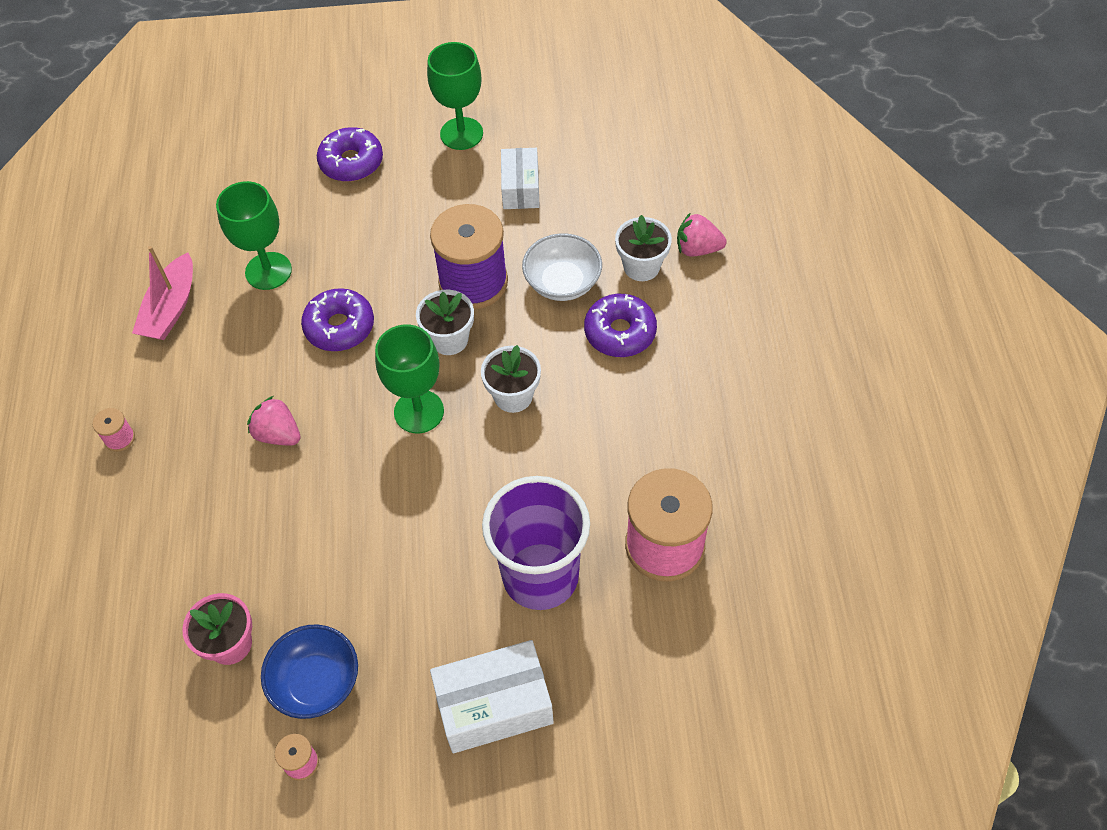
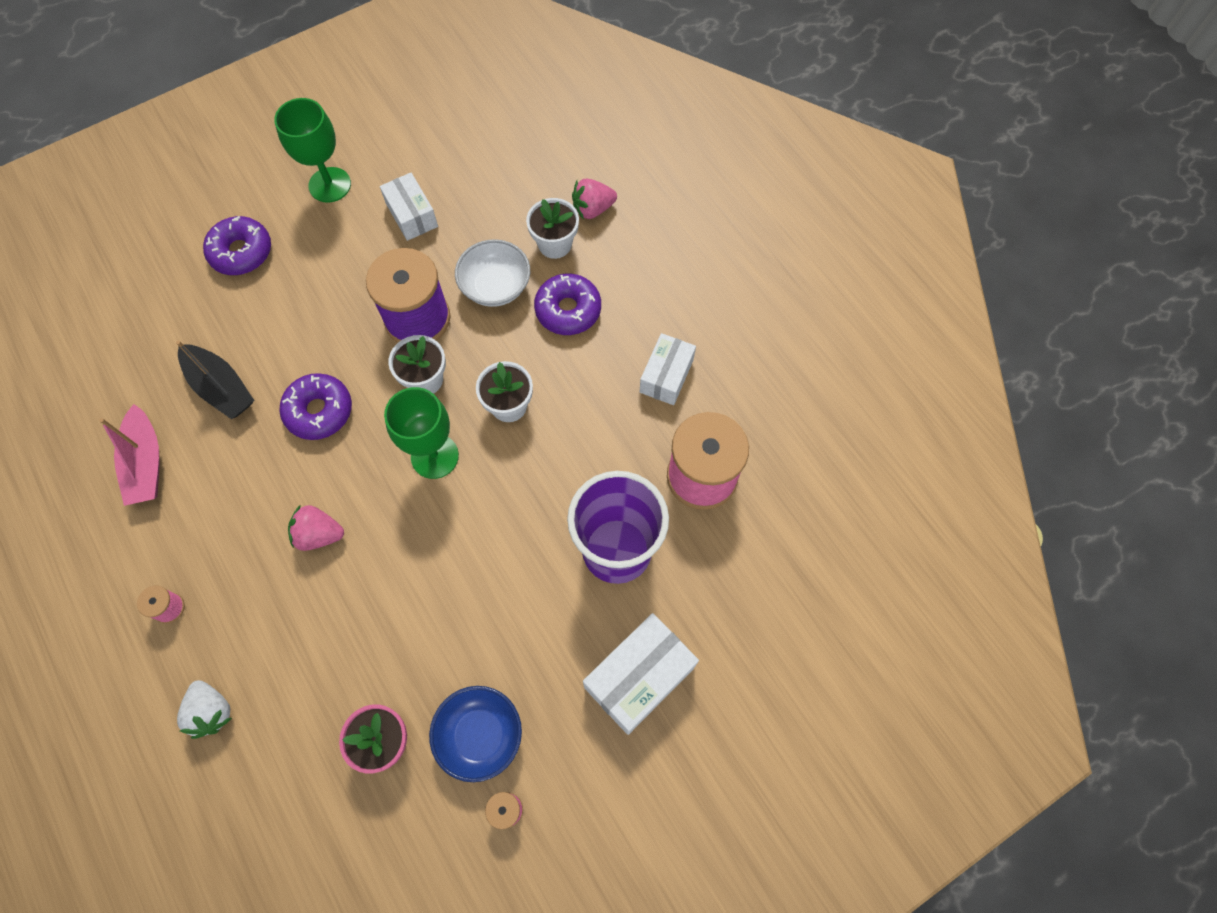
camera: 30 degrees left, 10 degrees up
green goblet [216,181,292,290] -> black boat [176,340,254,419]
none -> white strawberry [177,680,232,739]
none -> white box [640,333,696,405]

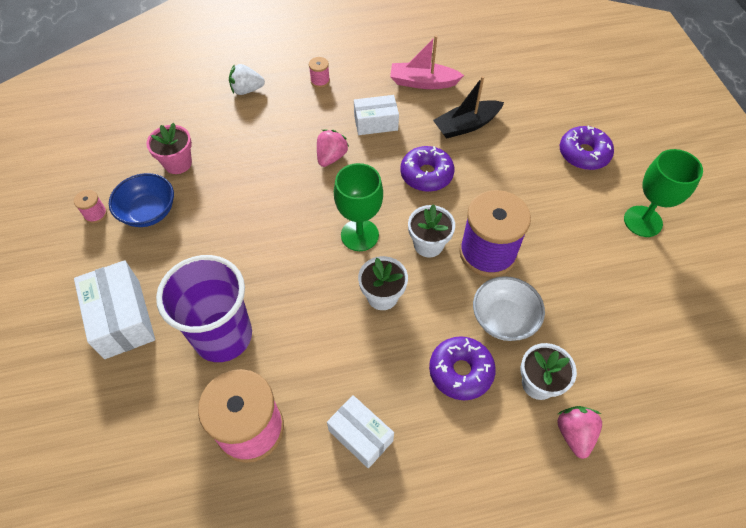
camera: 110 degrees right, 10 degrees down
white box [380,172,438,241] -> white box moved to [354,95,399,135]

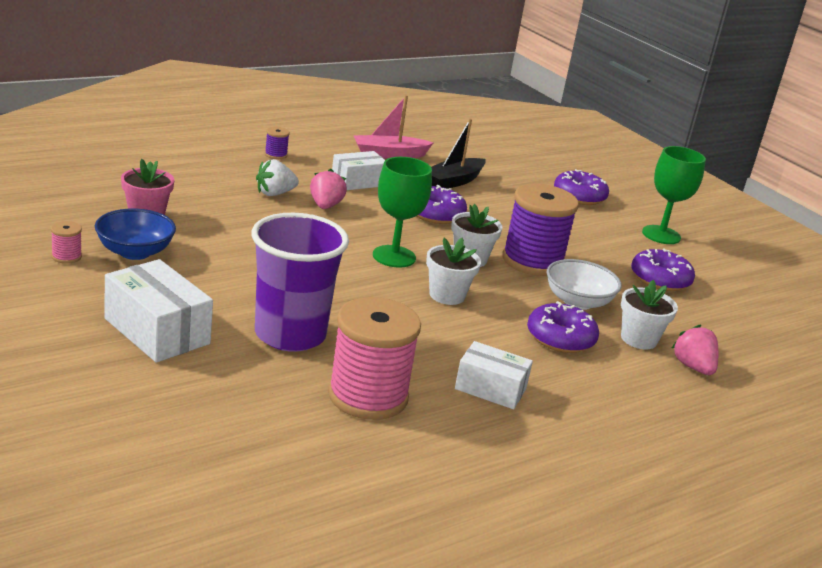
camera: 25 degrees left, 30 degrees down
white strawberry [229,64,265,95] -> white strawberry moved to [256,159,299,196]
pink spool [309,57,330,88] -> purple spool [265,127,290,159]
none -> purple donut [631,248,695,291]

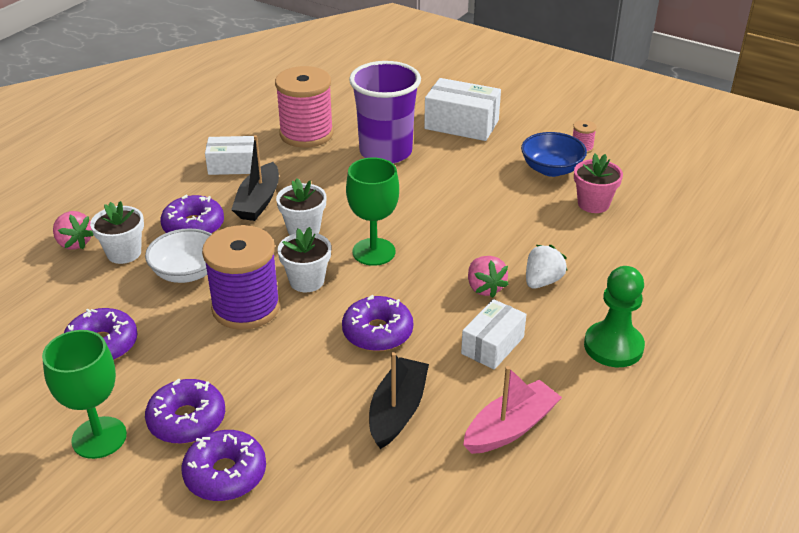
camera: 160 degrees right, 10 degrees up
purple spool [265,127,290,159] -> green pawn [584,266,645,367]
none -> purple donut [145,379,225,444]
none -> black boat [231,135,279,221]

